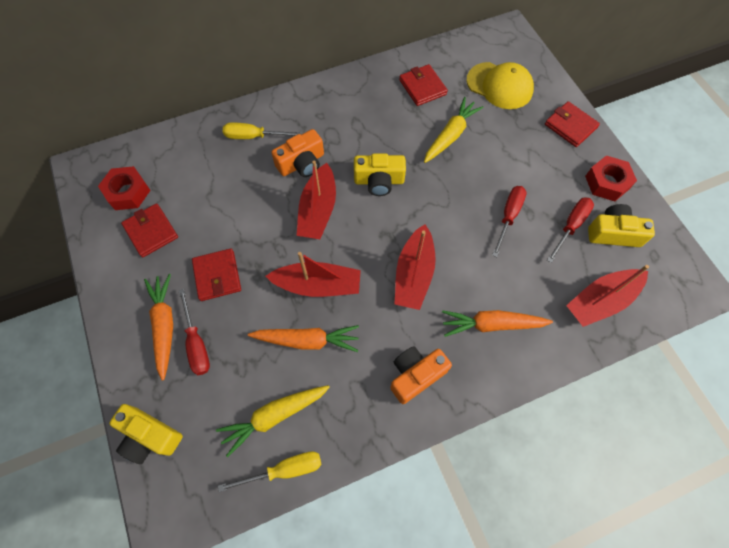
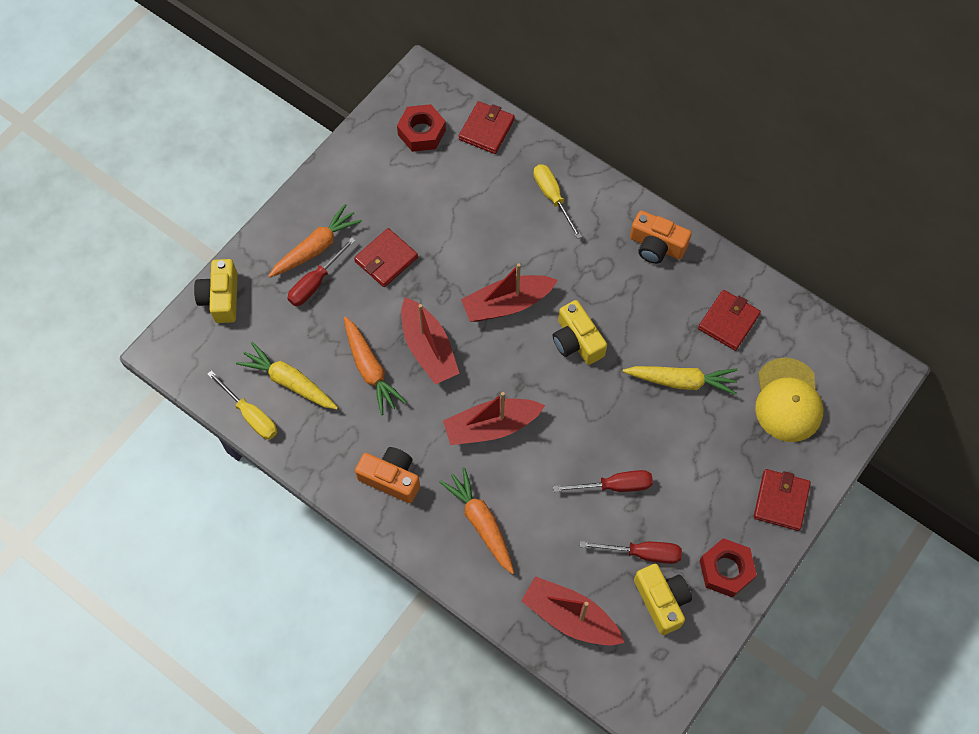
camera: 60 degrees right, 0 degrees up
red wallet [121,203,178,257] -> red wallet moved to [459,101,515,154]
orange camera [271,129,324,177] -> orange camera moved to [630,210,692,264]

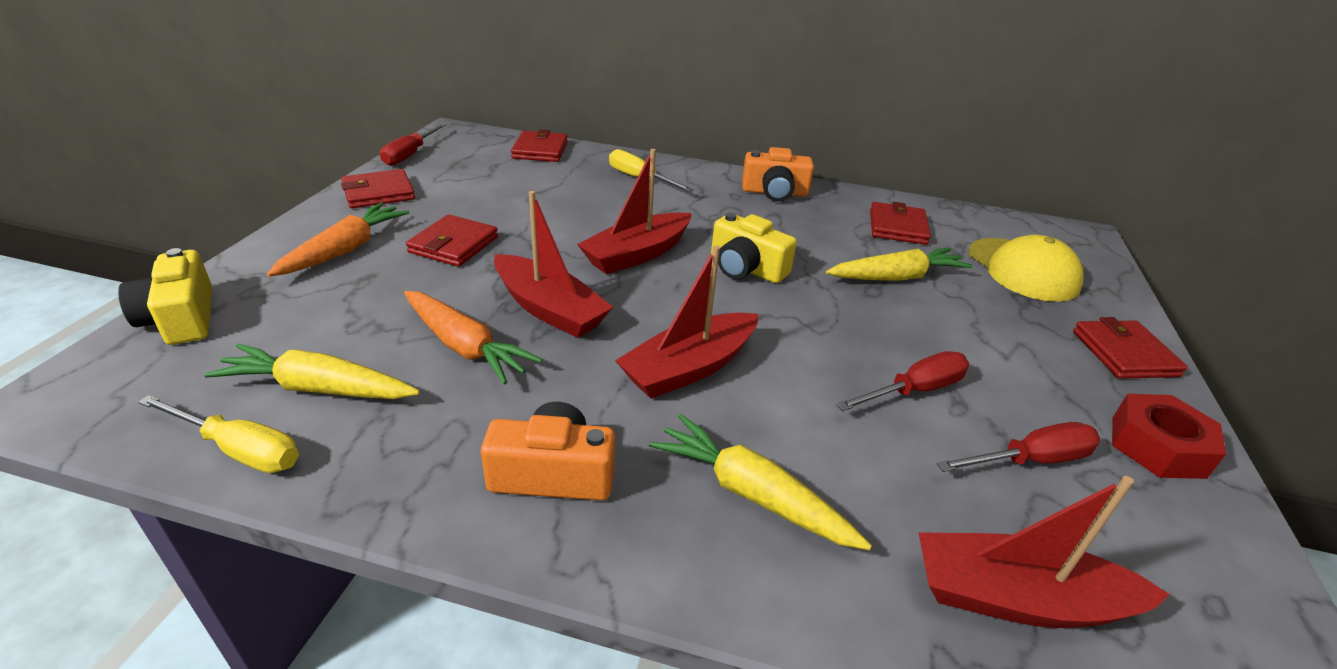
camera: 25 degrees left, 30 degrees down
red screwdriver [288,237,356,306] -> red screwdriver moved to [380,123,447,166]
red nut [397,104,446,152] -> none
orange carrot [440,467,514,574] -> yellow carrot [649,414,872,550]
yellow camera [634,564,692,635] -> none
none -> red wallet [341,169,415,208]

